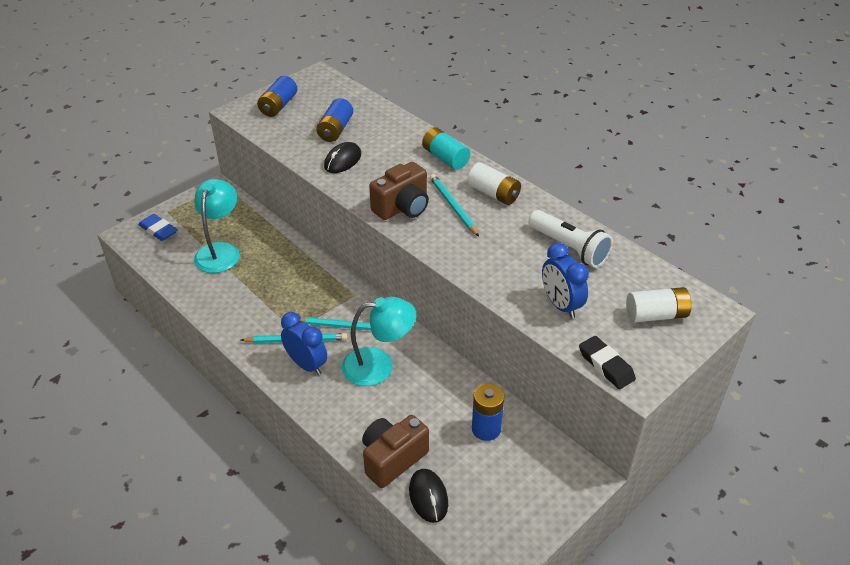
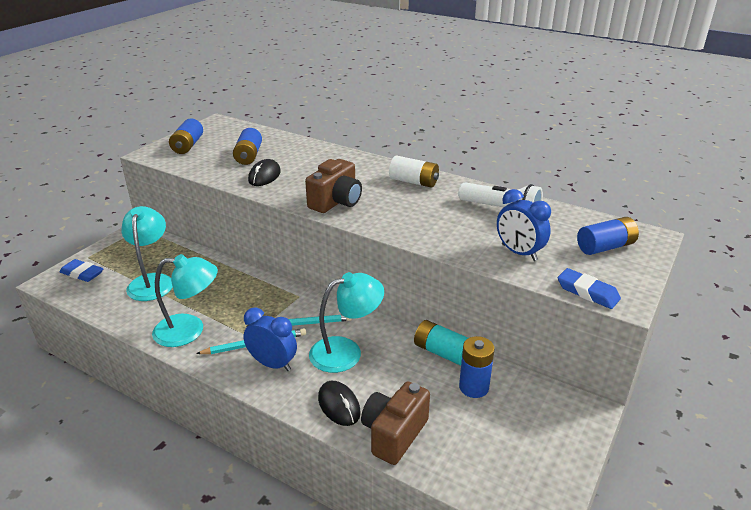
camera: 15 degrees left, 10 degrees down
black mouse [409,469,448,523] -> black mouse moved to [318,381,361,426]
turquoise battery [422,127,470,170] -> turquoise battery moved to [414,320,468,366]
turquoise pencil [430,174,479,236] -> none
black eraser [579,336,636,389] -> blue eraser [558,268,621,309]
white battery [626,287,691,323] -> blue battery [577,217,639,255]
none -> turquoise lamp [152,254,218,347]

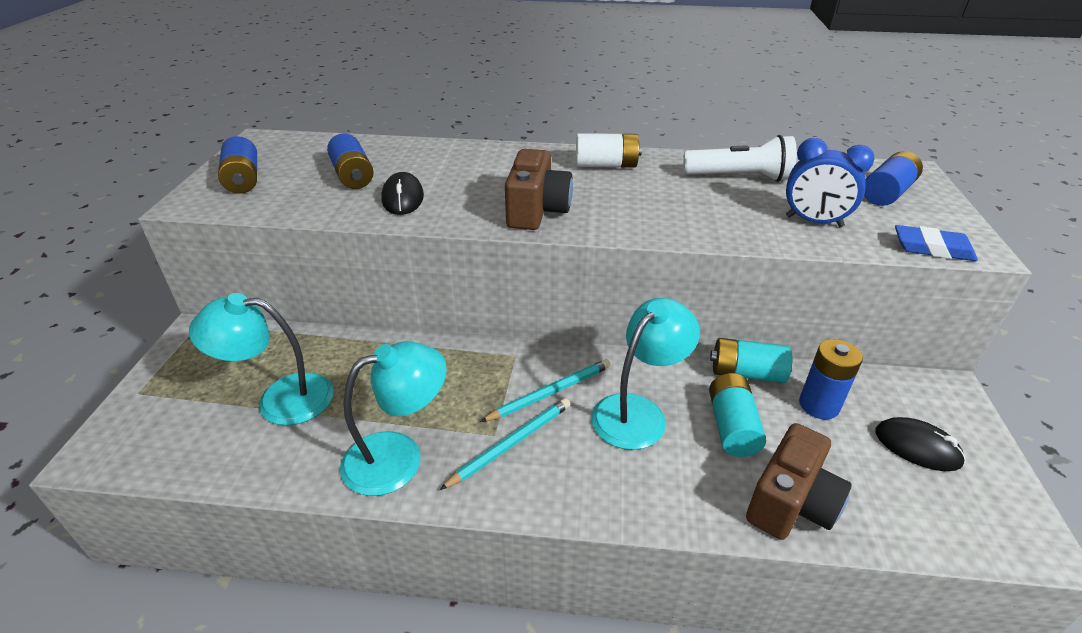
camera: 25 degrees left, 5 degrees up
blue eraser [59,259,104,282] -> none
turquoise lamp [121,206,173,301] -> turquoise lamp turned 60 degrees counterclockwise [189,293,334,426]
blue clock [243,308,297,371] -> none
black mouse [318,381,361,426] -> black mouse moved to [875,417,966,471]
brown camera [361,382,430,465] -> brown camera turned 150 degrees counterclockwise [746,423,852,540]
none -> turquoise battery [709,373,766,457]

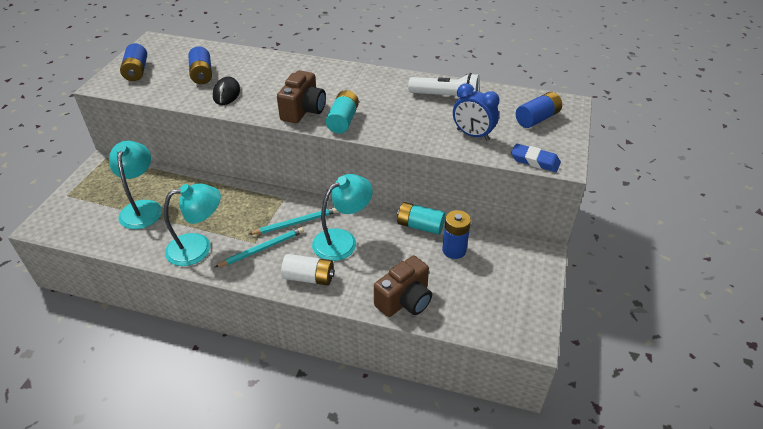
camera: 10 degrees right, 5 degrees up
turquoise lamp [189,293,334,426] -> turquoise lamp turned 75 degrees clockwise [109,141,162,229]
white battery [576,133,642,168] -> white battery moved to [281,254,335,285]
turquoise battery [709,373,766,457] -> turquoise battery moved to [326,90,359,134]
black mouse [875,417,966,471] -> none

